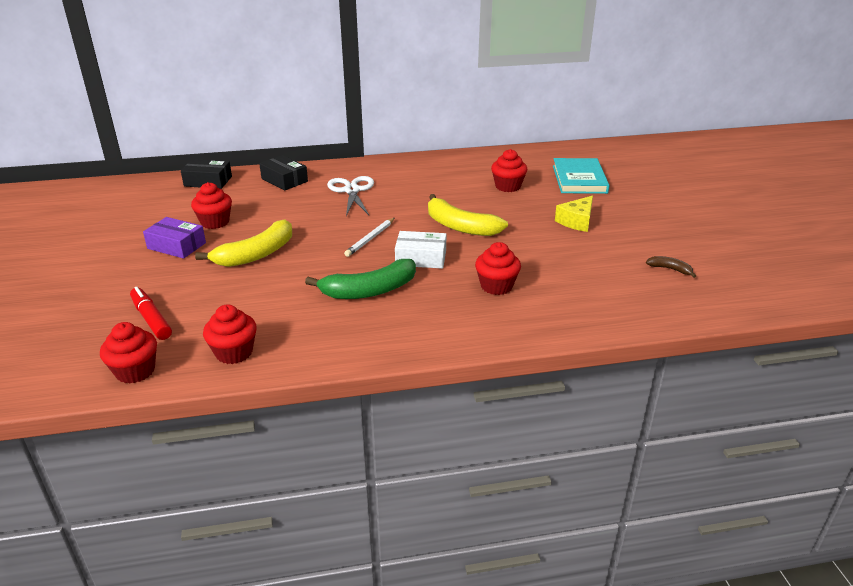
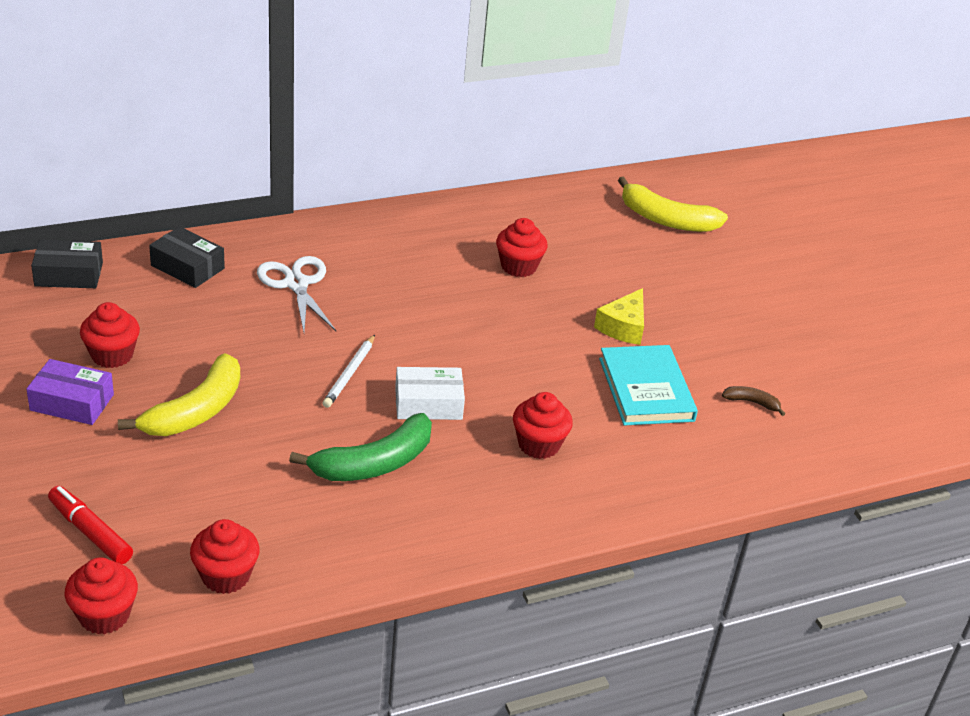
camera: 15 degrees left, 5 degrees up
yellow banana [428,194,508,236] -> yellow banana moved to [618,177,728,232]
turquoise book [553,158,610,194] -> turquoise book moved to [599,345,698,426]

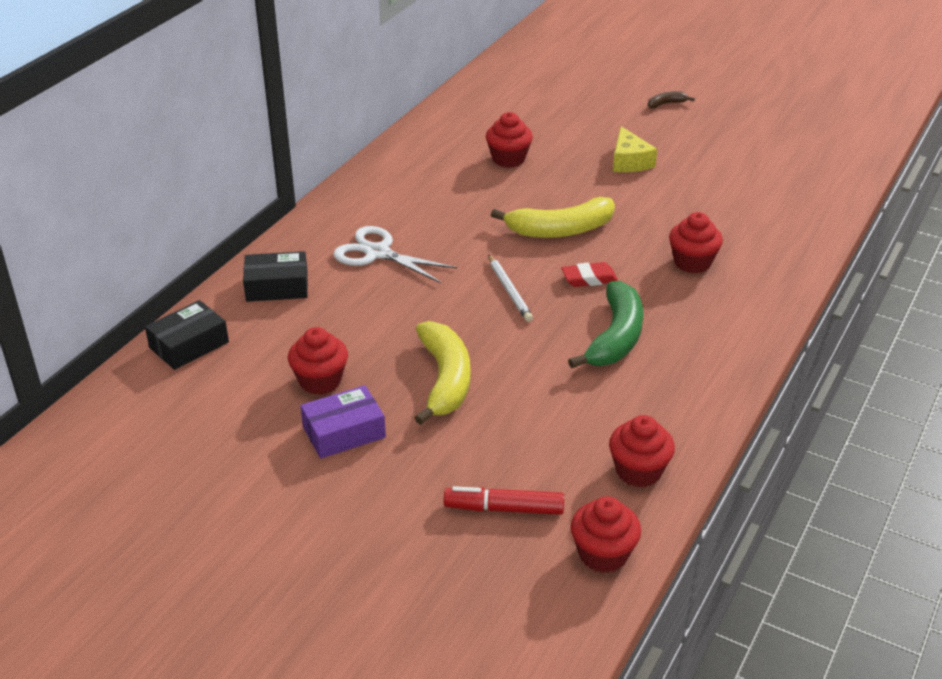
camera: 35 degrees left, 0 degrees up
white box [395,367,465,420] -> red eraser [561,262,618,287]
turquoise book [599,345,698,426] -> none
yellow banana [618,177,728,232] -> yellow banana moved to [491,197,615,238]
brown banana [722,386,785,416] -> brown banana moved to [648,91,695,108]

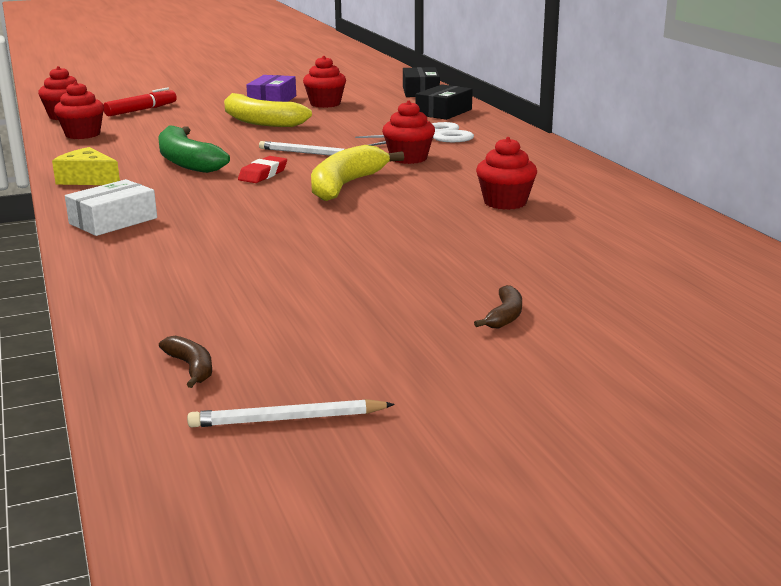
camera: 130 degrees right, 15 degrees down
yellow cheese [613,126,657,172] -> yellow cheese moved to [52,147,120,185]
red cupcake [669,212,723,273] -> red cupcake moved to [382,100,435,164]
none -> white box [65,179,157,236]
none -> brown banana [159,335,212,388]
none -> white pencil [187,399,395,427]

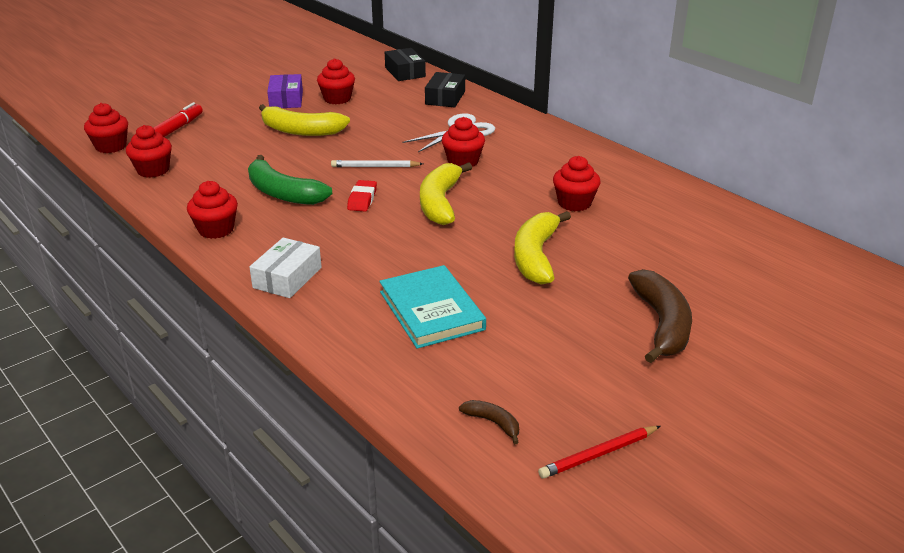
camera: 20 degrees left, 10 degrees up
yellow cheese [52,147,120,185] -> red cupcake [187,181,238,239]
white pencil [187,399,395,427] -> red pencil [538,426,660,479]
brown banana [474,285,522,328] -> brown banana [628,269,692,363], size x2.17
none -> turquoise book [379,265,486,349]
none -> yellow banana [514,211,571,284]

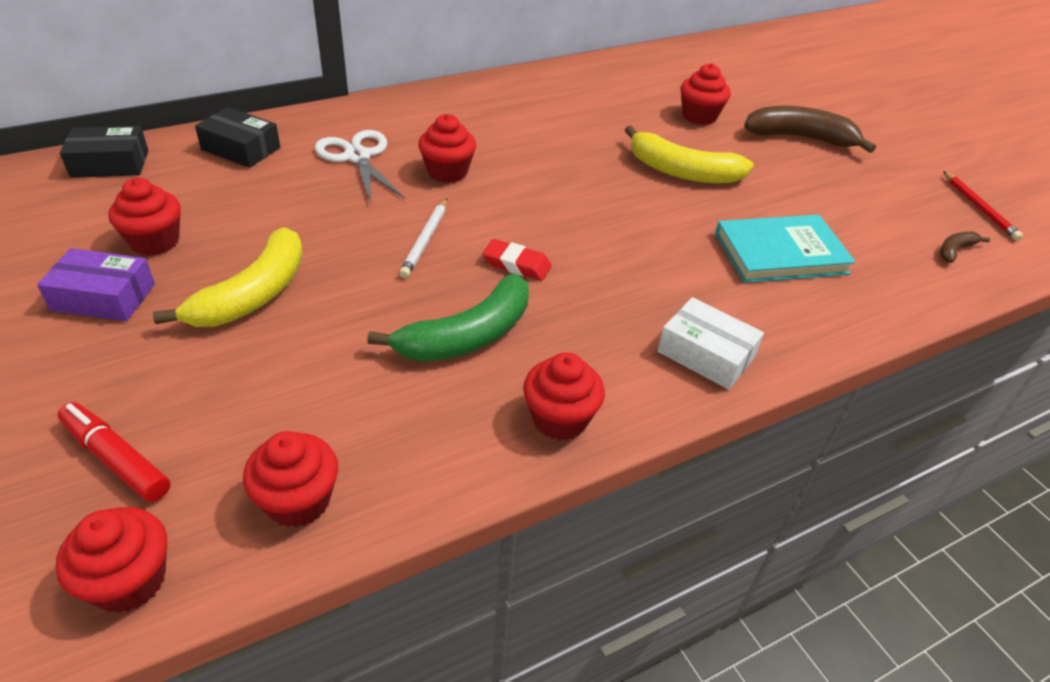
camera: 80 degrees left, 10 degrees up
yellow banana [420,162,472,225] -> none
red cupcake [553,156,600,211] -> red cupcake moved to [680,63,731,125]

